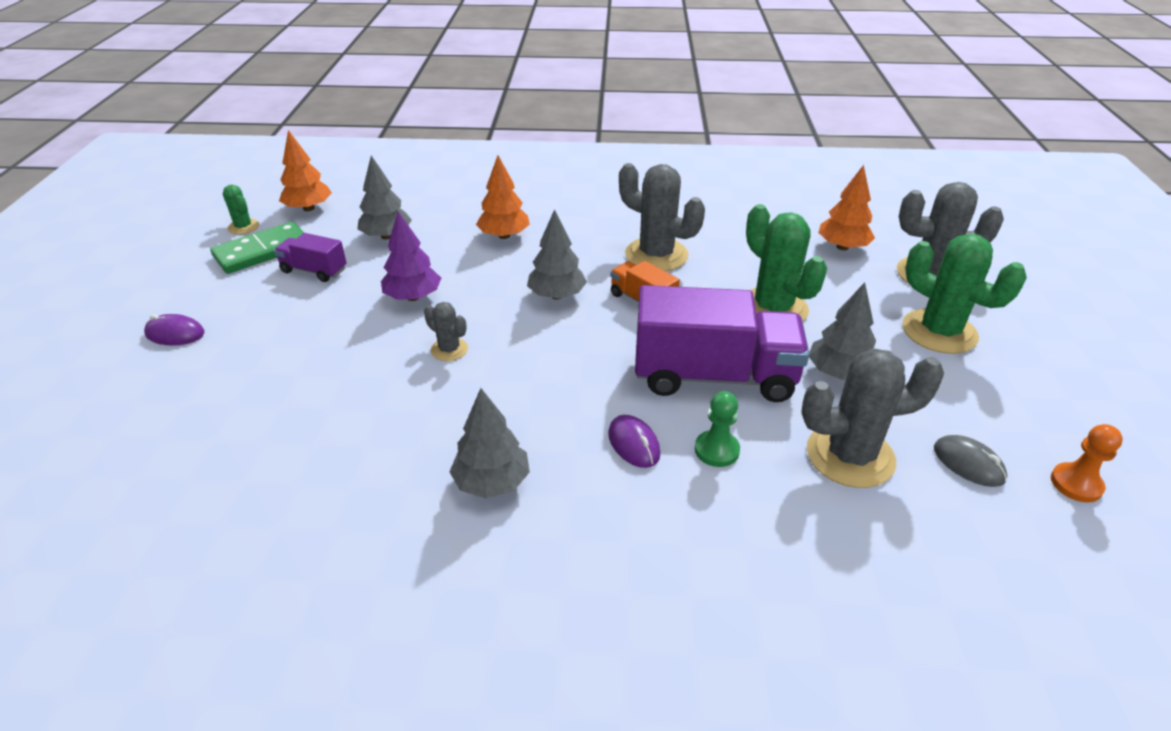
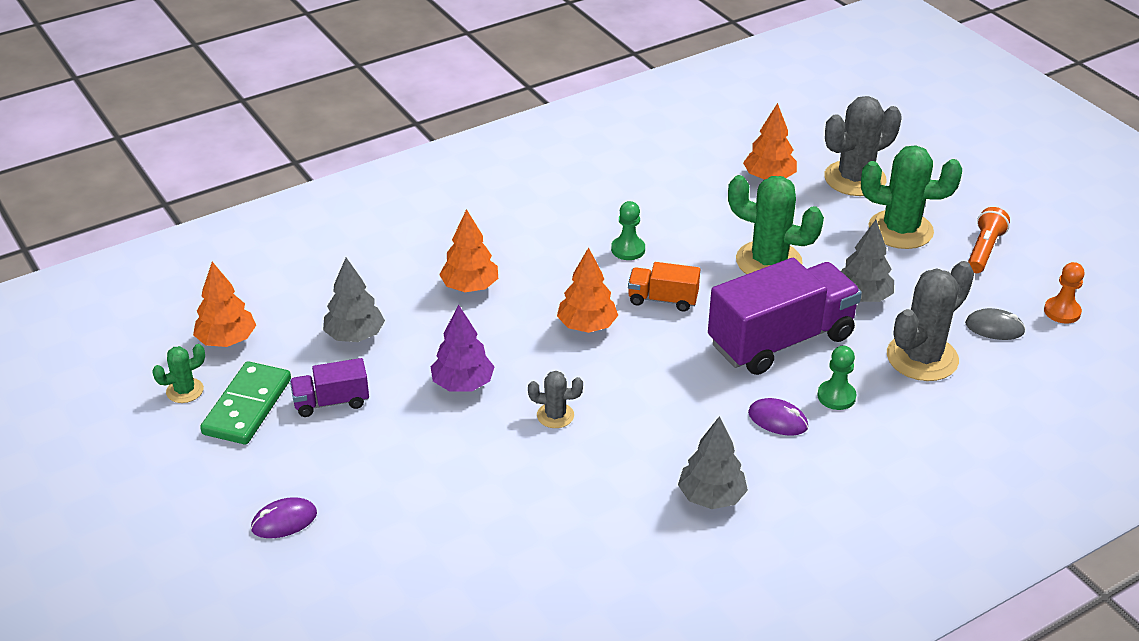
camera: 35 degrees left, 0 degrees up
green cactus [223,185,259,235] -> green cactus turned 45 degrees counterclockwise [152,344,205,403]
grey tree [527,209,587,299] -> orange tree [557,247,618,333]
grey cactus [619,163,705,271] -> green pawn [611,201,645,260]
none -> orange flashlight [968,207,1010,273]

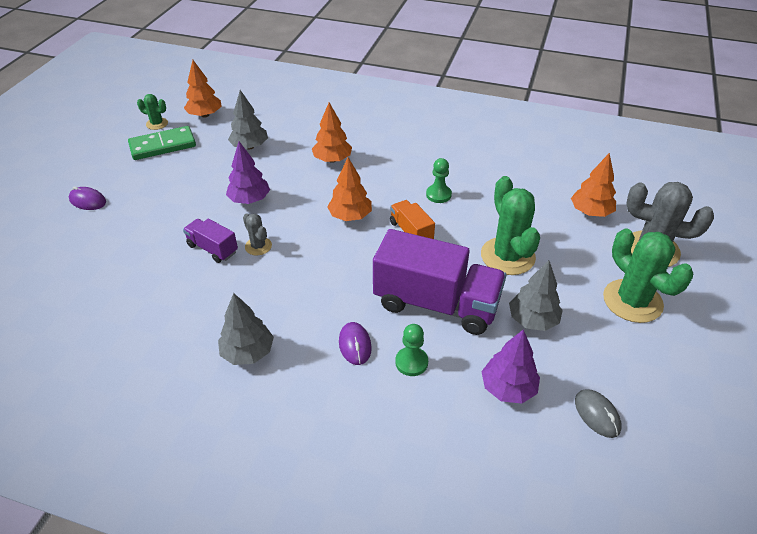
camera: 50 degrees right, 5 degrees up
purple truck [290,358,369,417] -> purple truck moved to [183,219,238,263]
grey cactus [887,261,974,381] -> purple tree [481,329,540,403]
orange flashlight [968,207,1010,273] -> none
orange pawn [1044,262,1085,323] -> none

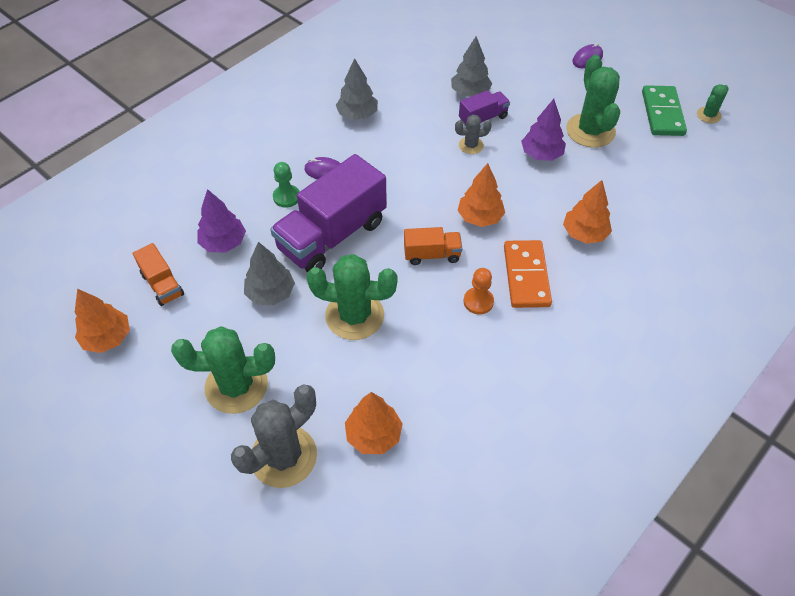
camera: 115 degrees right, 10 degrees up
orange tree [184,60,222,118] -> orange tree moved to [75,289,130,353]
grey tree [228,90,268,150] -> grey tree moved to [451,36,492,97]
green pawn [426,158,452,203] -> orange pawn [464,268,494,315]
grey mouse [575,389,622,438] -> orange truck [132,243,184,306]
none -> orange domino [504,240,552,308]
none -> green cactus [566,55,620,148]

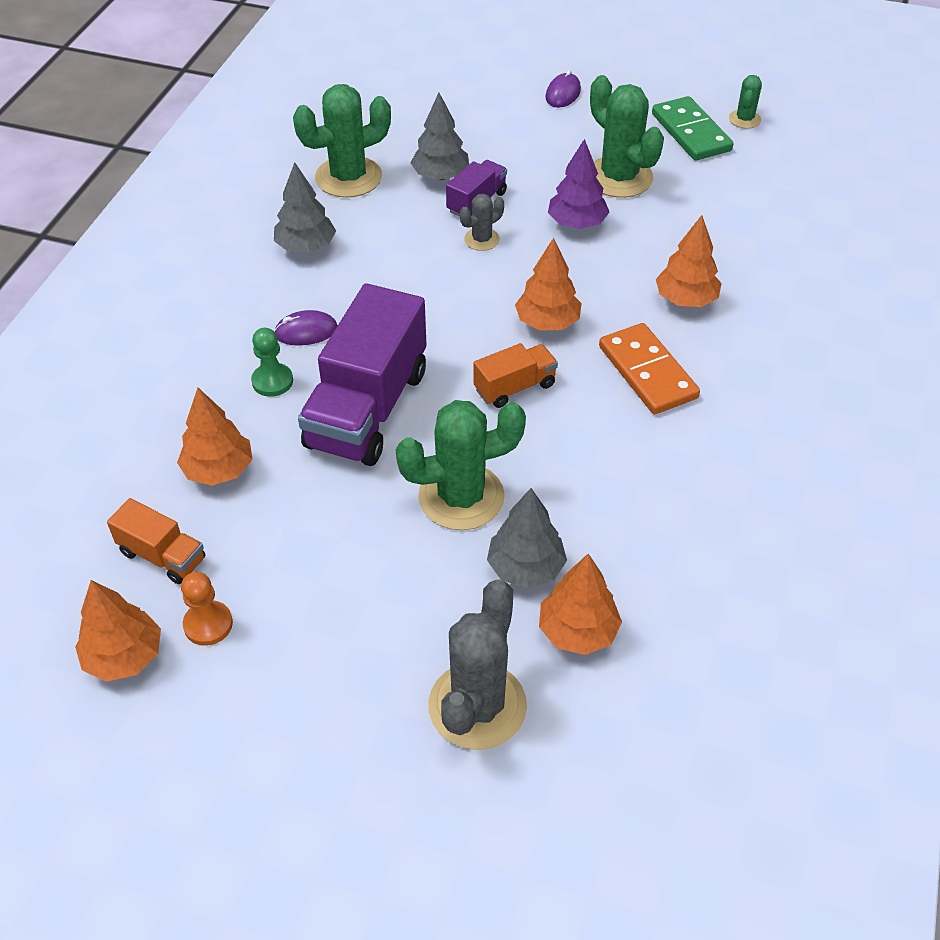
camera: 25 degrees left, 5 degrees down
green cactus [171,326,275,414] -> green cactus moved to [293,84,391,198]
purple tree [197,189,246,253] -> orange tree [177,388,253,486]
grey tree [244,242,295,306] -> grey tree moved to [487,488,567,588]
orange pawn [464,268,494,315] -> orange pawn moved to [181,572,233,646]

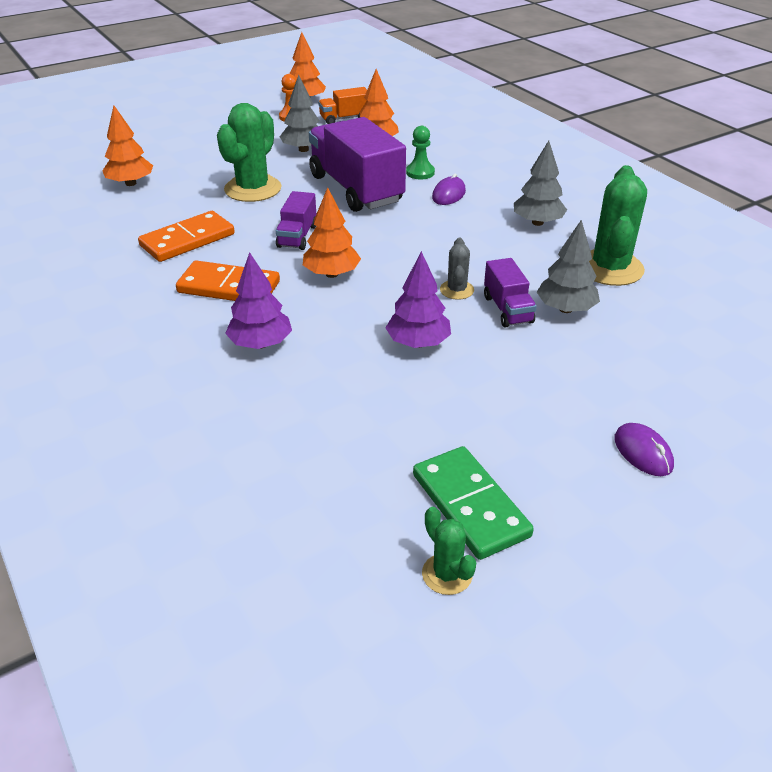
camera: 130 degrees right, 10 degrees down
grey cactus [428,579,527,750] -> none
orange truck [474,343,558,408] -> purple truck [276,191,316,250]
grey tree [487,488,567,588] -> grey tree moved to [280,75,320,152]
green cactus [590,75,664,198] -> none
green domino [652,96,733,160] -> green domino turned 45 degrees clockwise [413,446,534,560]
orange tree [656,215,722,307] -> purple tree [225,252,292,349]
none -> orange domino [138,211,235,262]

